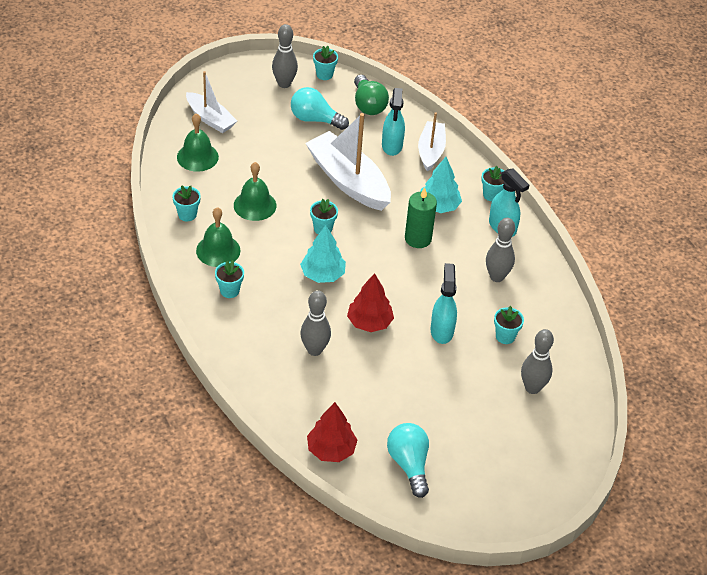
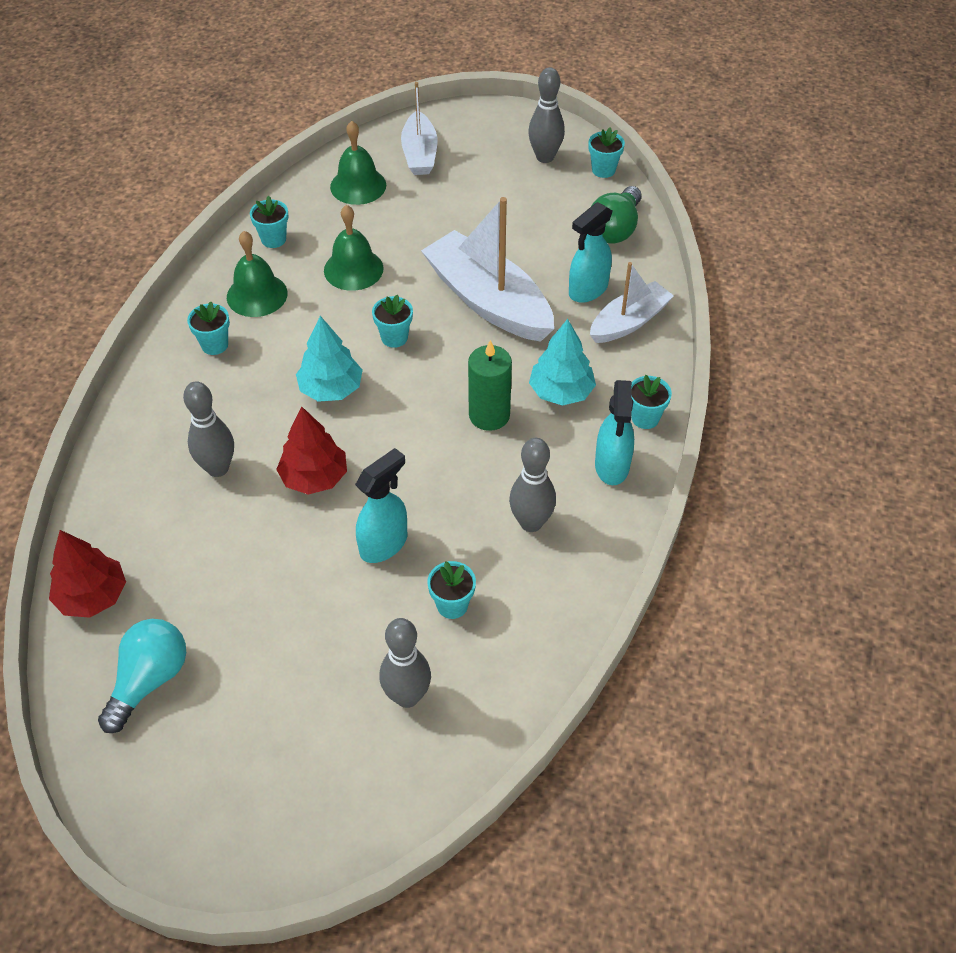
camera: 45 degrees right, 5 degrees up
turquoise light bulb [291,87,349,130] -> none
white boat [305,113,391,211] -> white boat turned 45 degrees counterclockwise [421,197,554,342]

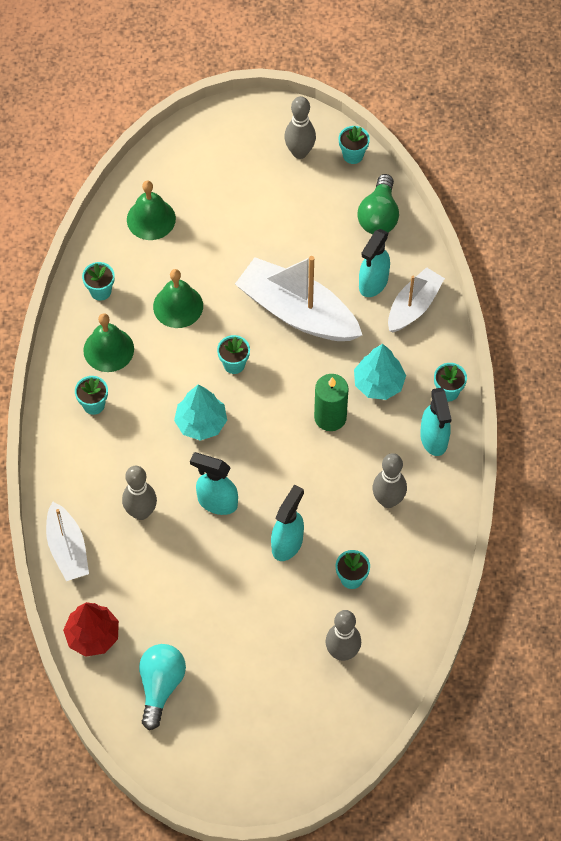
camera: 15 degrees left, 10 degrees up
red tree [276,407,347,495] -> turquoise spray bottle [190,452,238,515]
white boat [401,82,437,175] -> white boat moved to [46,502,89,581]

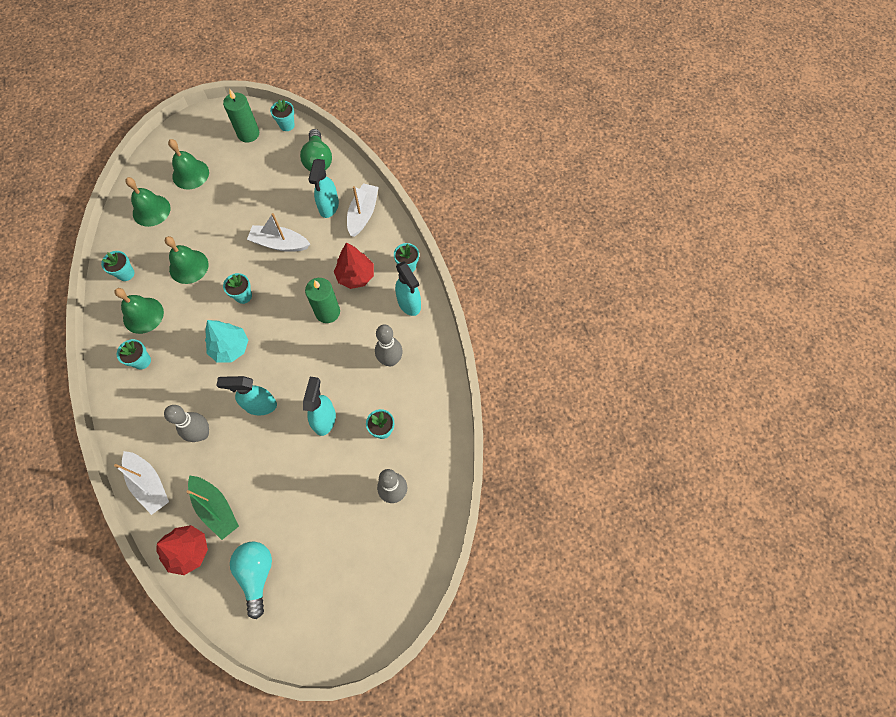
camera: 20 degrees left, 5 degrees up
white boat [235,256,362,341] -> white boat [247,213,310,252], size x0.60
grey bowling pin [284,96,316,159] -> green candle [223,90,259,143]
turquoise tree [354,344,406,400] -> red tree [334,242,374,289]
none -> green bell [168,139,209,189]
none -> green boat [186,476,239,540]

